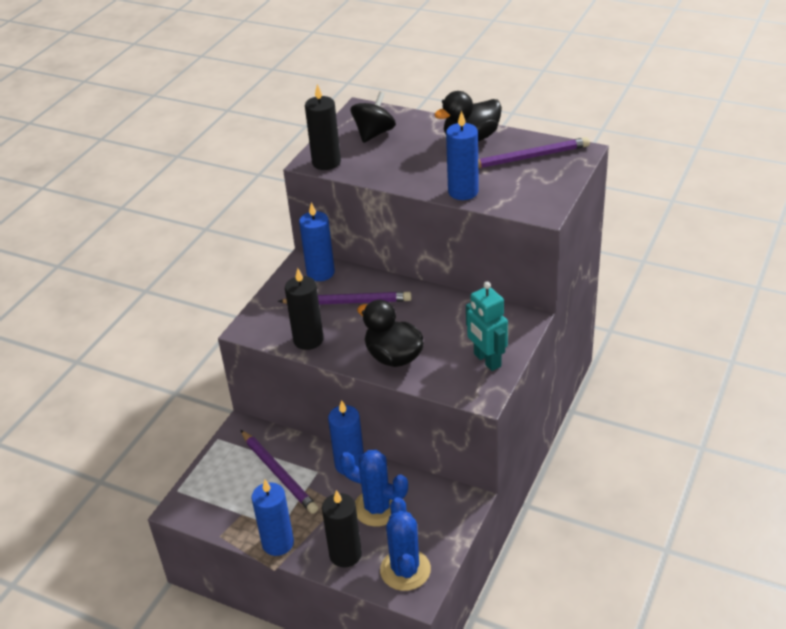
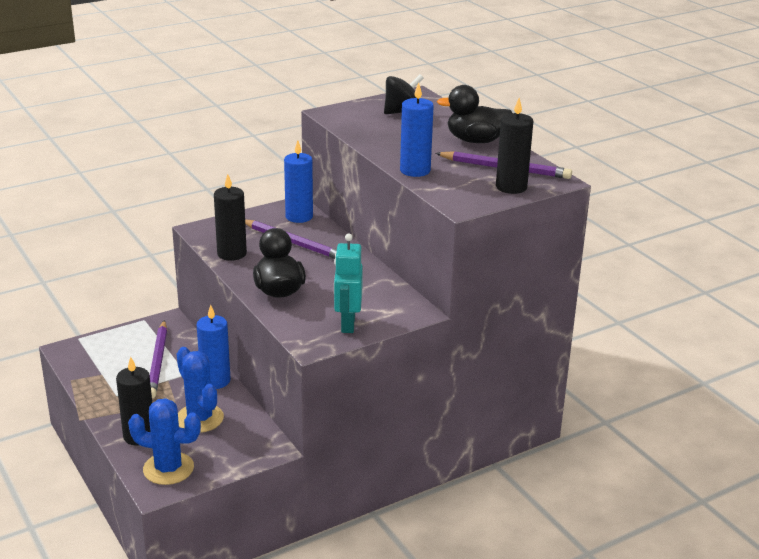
camera: 30 degrees right, 10 degrees down
blue candle [251,480,294,556] -> none
black candle [305,84,341,170] -> black candle moved to [496,98,533,194]
blue cactus [380,497,431,591] -> blue cactus turned 75 degrees clockwise [128,398,201,485]

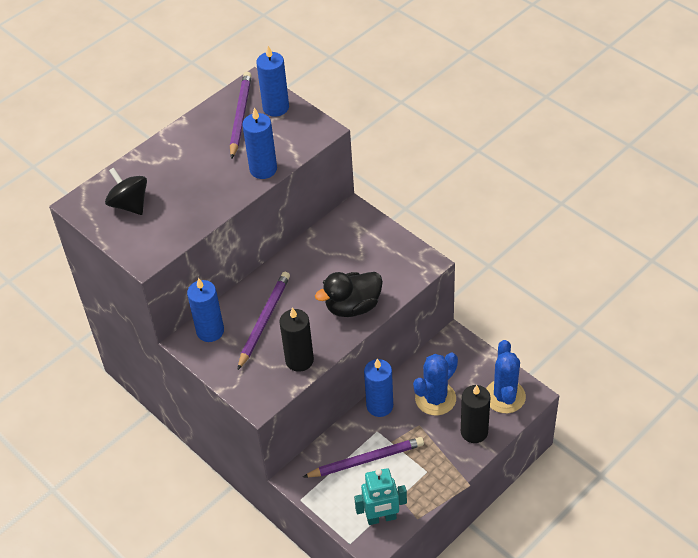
camera: 100 degrees left, 20 degrees up
turquoise robot [334,234,363,333] -> turquoise robot moved to [354,468,407,525]
black duck [437,85,512,143] -> none
black candle [496,98,533,194] -> blue candle [256,46,289,117]

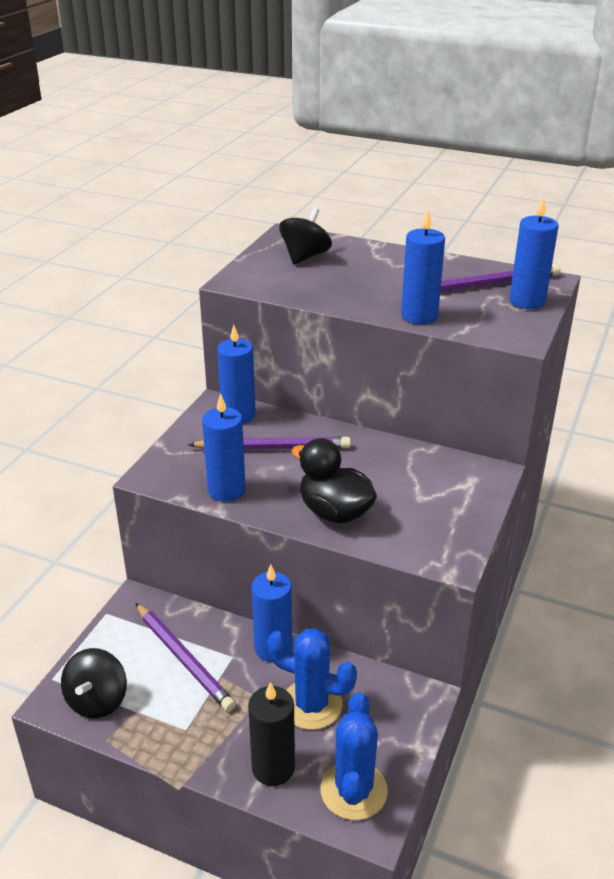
camera: 65 degrees right, 15 degrees down
black candle [279,307,314,372] -> blue candle [202,393,246,502]
turquoise robot [354,468,407,525] -> black spinning top [61,648,127,718]
blue cactus [486,340,526,413] -> blue cactus turned 60 degrees counterclockwise [320,692,388,820]

